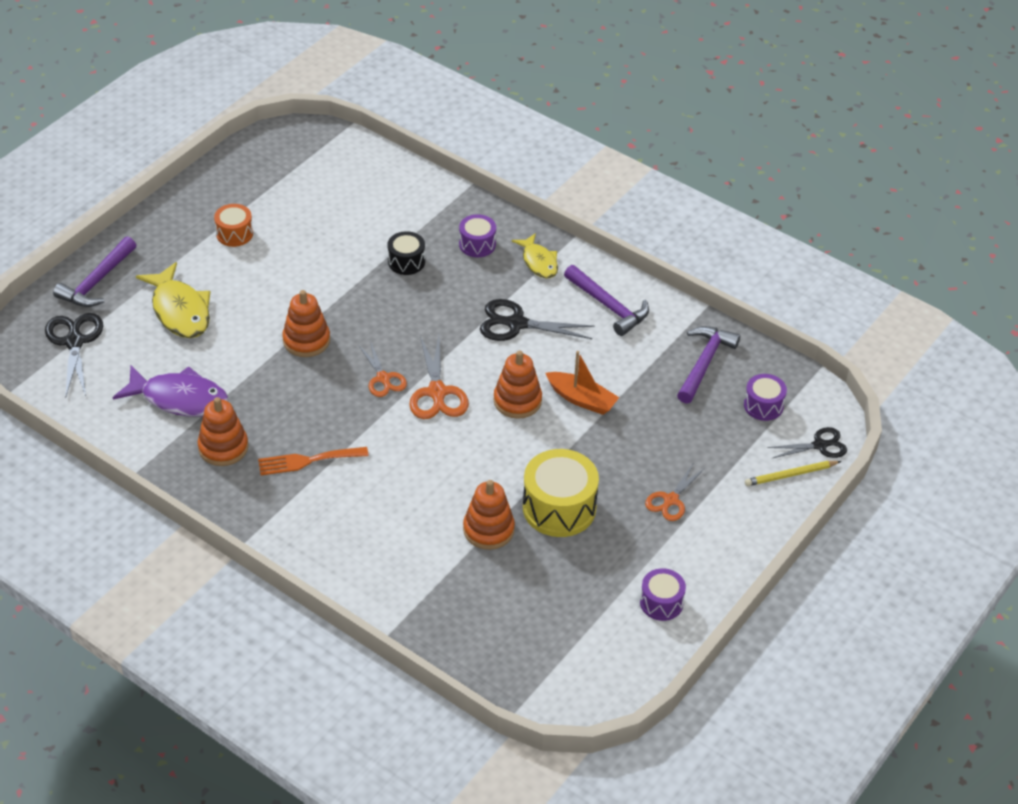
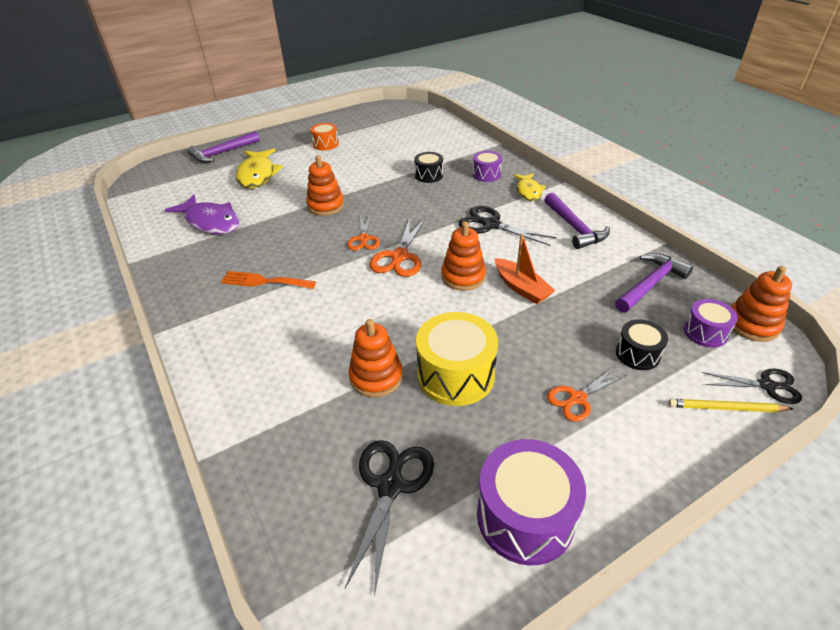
camera: 25 degrees right, 5 degrees down
black scissors [45,313,103,399] -> black scissors moved to [345,440,434,596]
orange stacking toy [198,397,248,466] -> orange stacking toy moved to [731,266,792,342]
purple drum [640,568,686,621] -> purple drum [477,439,586,566], size x1.76
none -> black drum [616,319,668,370]

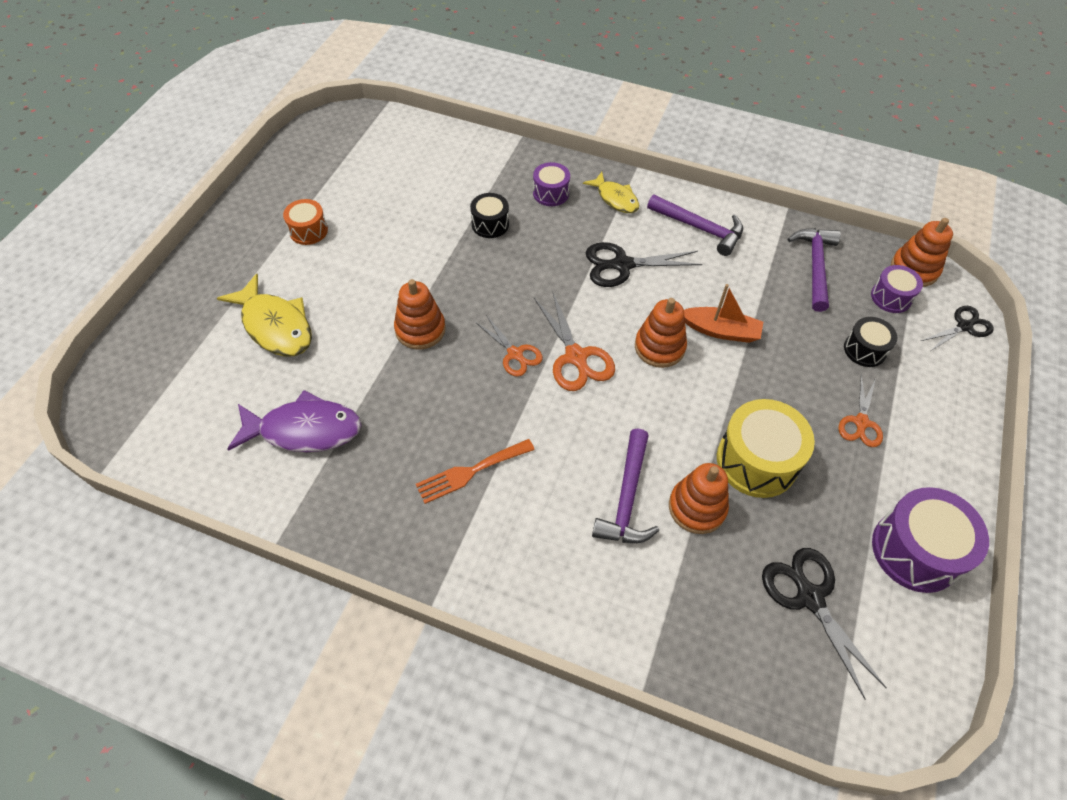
camera: 40 degrees left, 15 degrees up
purple hammer [188,131,260,163] -> purple hammer moved to [592,429,659,543]
yellow pencil [668,399,793,412] -> none

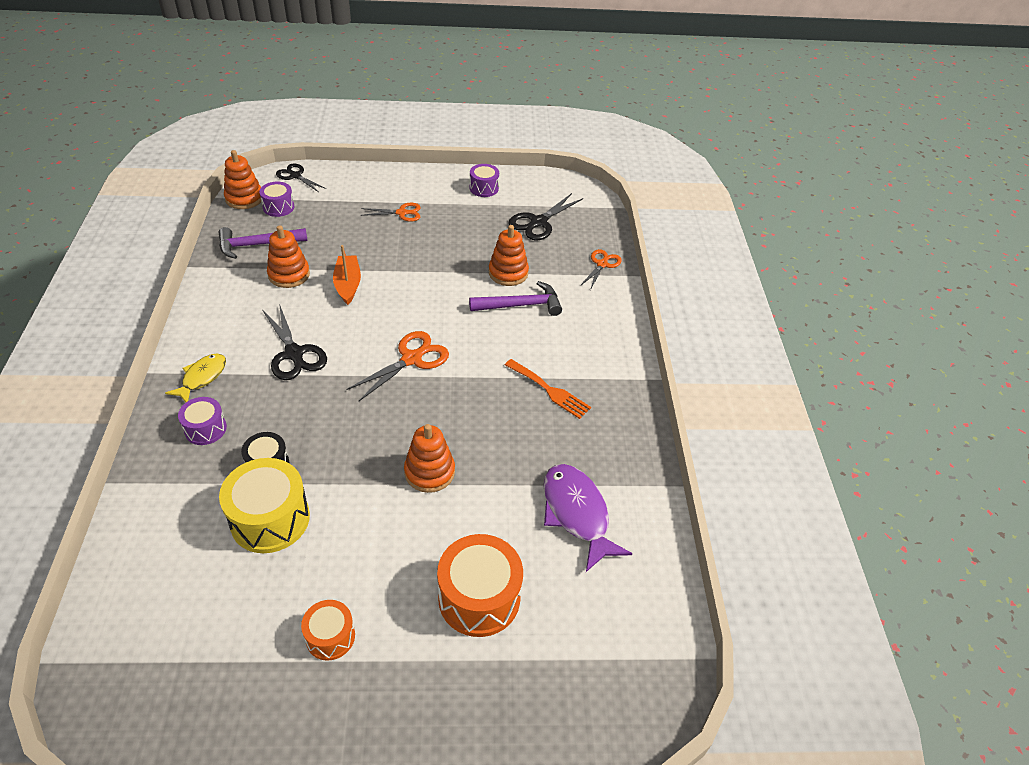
camera: 115 degrees left, 10 degrees down
yellow fish [217,274,312,357] -> orange drum [437,534,523,637]
orange scissors [476,315,543,377] -> orange scissors moved to [580,249,622,290]
orange stacking toy [635,298,687,368] -> orange stacking toy moved to [267,225,310,288]
purple hammer [647,195,743,256] -> none
yellow drum [717,399,815,498] -> yellow drum moved to [219,458,310,553]
black drum [844,317,897,367] -> none
purple drum [872,487,989,593] -> purple drum [470,164,499,197], size x0.57

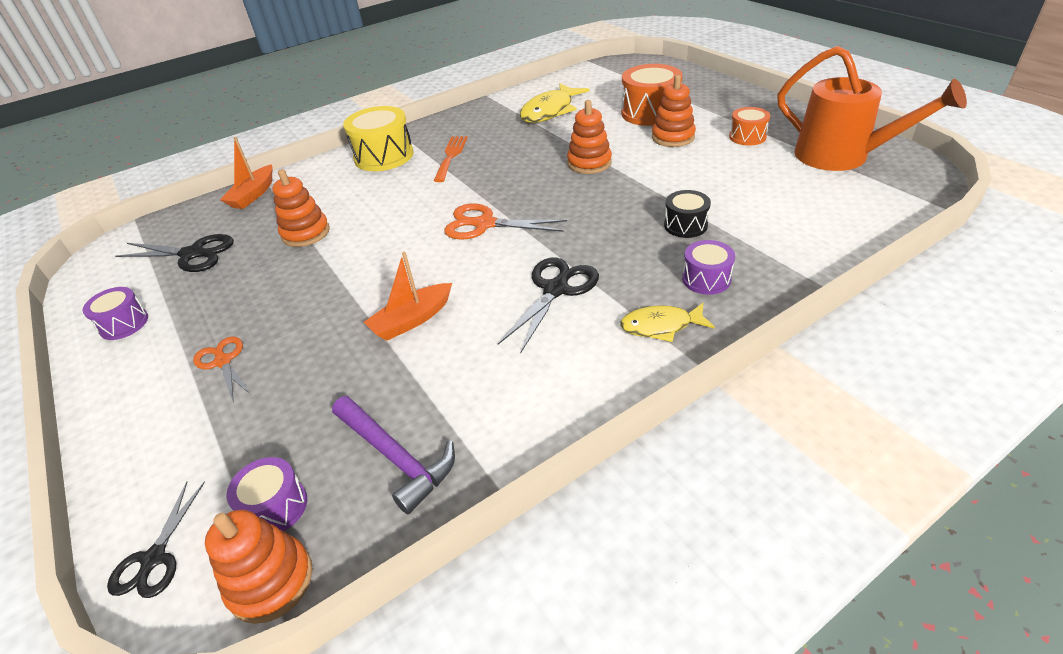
camera: 115 degrees left, 5 degrees down
yellow drum [219,458,310,553] -> yellow drum moved to [343,106,414,171]
orange stacking toy [267,225,310,288] -> orange stacking toy moved to [652,75,696,147]
purple hammer [469,281,562,316] -> none
purple fish [544,464,632,572] -> yellow fish [519,83,589,123]
orange scissors [580,249,622,290] -> orange boat [220,137,273,209]
none -> orange watering can [778,46,967,171]

